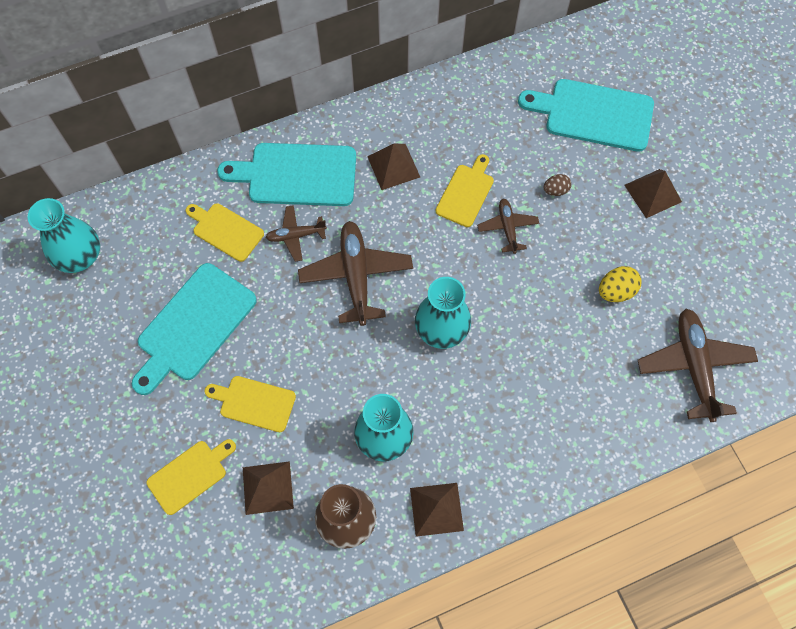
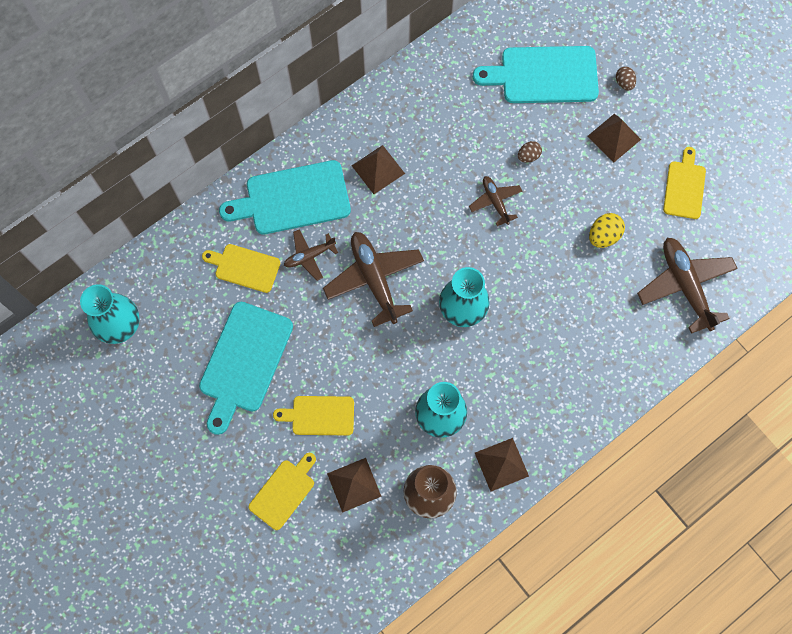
camera: 15 degrees left, 5 degrees up
yellow cutting board [436,154,494,227] -> yellow cutting board moved to [663,147,706,219]
none -> brown egg [616,66,636,91]

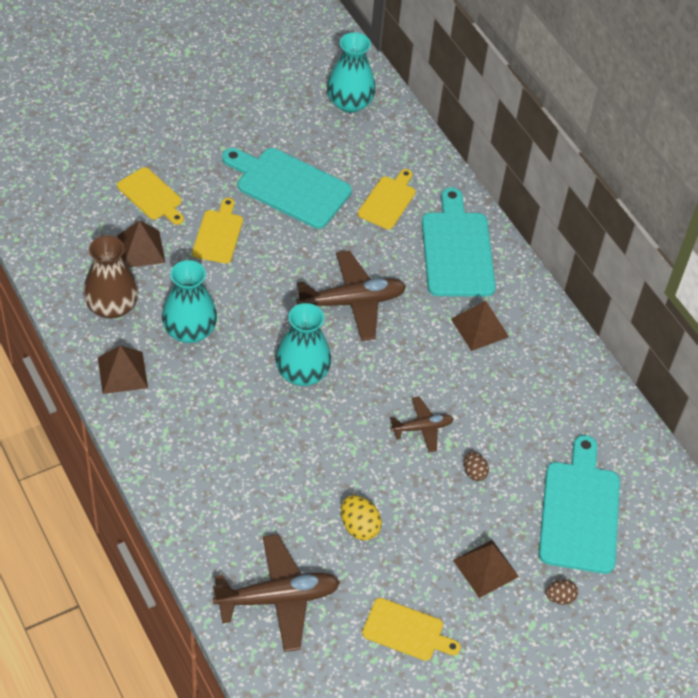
camera: 95 degrees right, 20 degrees down
brown plane [284,229,338,281] -> none

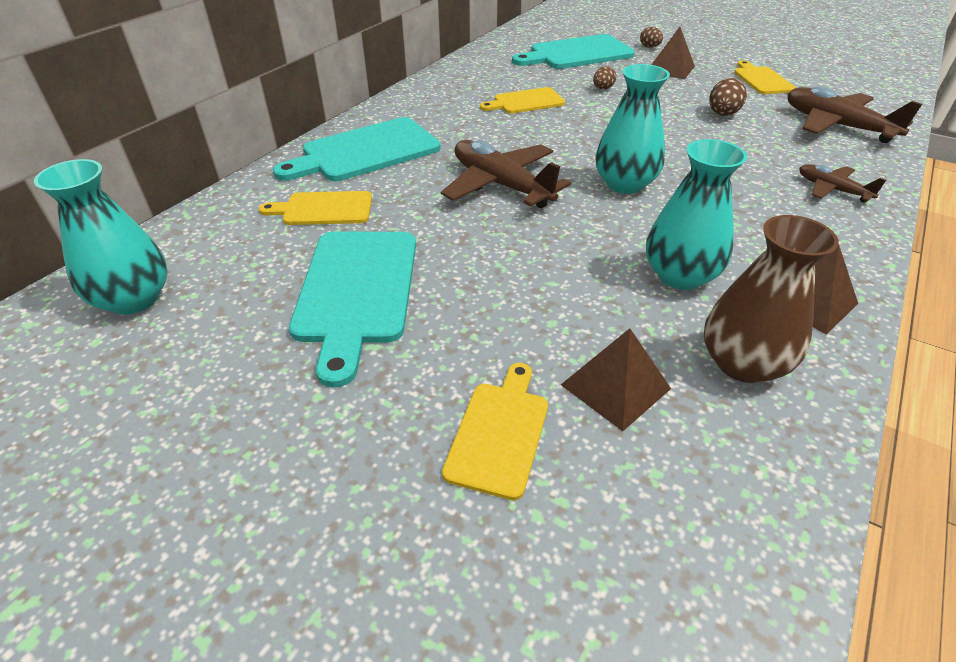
camera: 115 degrees left, 10 degrees down
yellow cutting board [192,198,243,263] -> yellow cutting board moved to [480,87,565,114]
yellow egg [341,495,382,540] -> brown egg [709,78,747,116]
brown plane [390,397,454,452] -> brown plane moved to [799,164,886,202]
brown pyramid [451,301,509,351] -> none

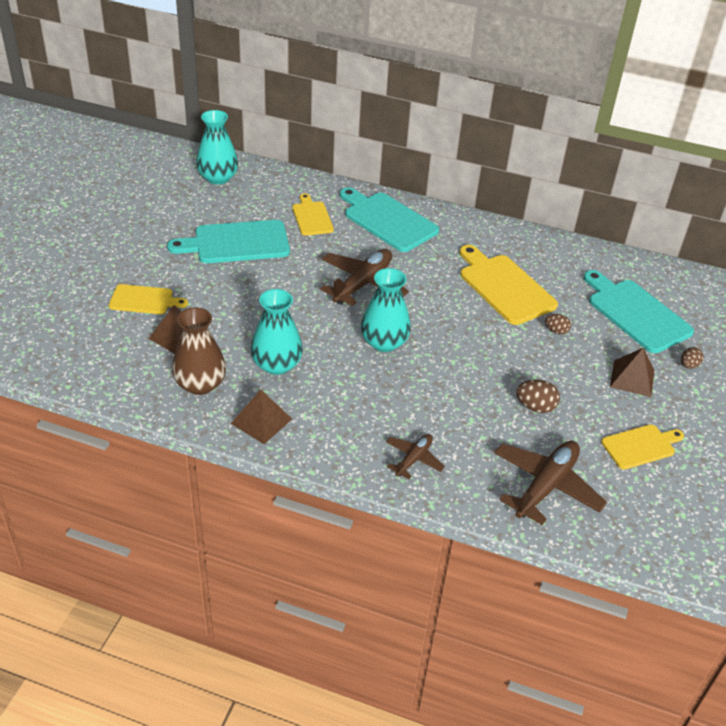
camera: 75 degrees right, 0 degrees up
yellow cutting board [480,87,565,114] -> yellow cutting board [460,245,558,325], size x1.69

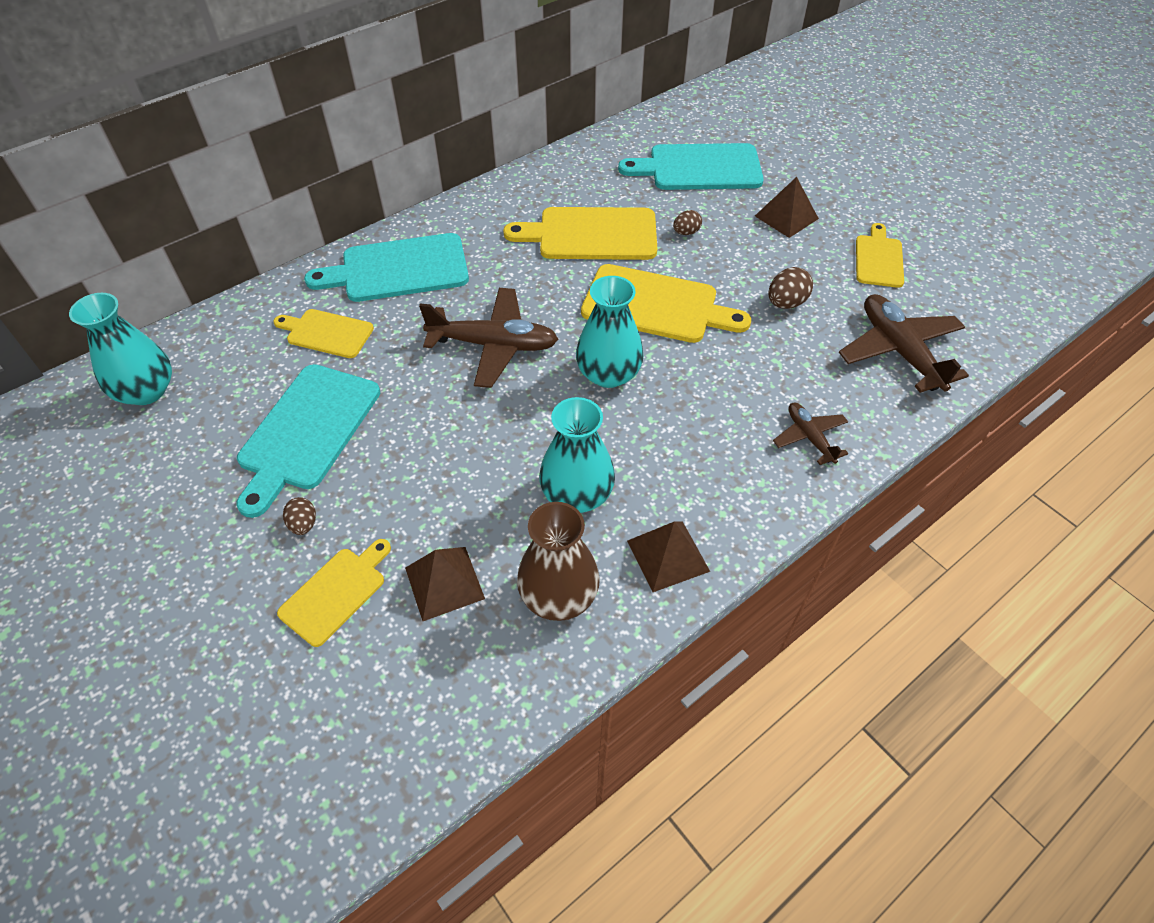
camera: 55 degrees left, 10 degrees up
brown plane [320,249,409,306] -> brown plane turned 120 degrees clockwise [419,288,558,388]
brown egg [681,347,704,369] -> brown egg moved to [283,497,316,535]
none -> yellow cutting board [581,264,751,343]

